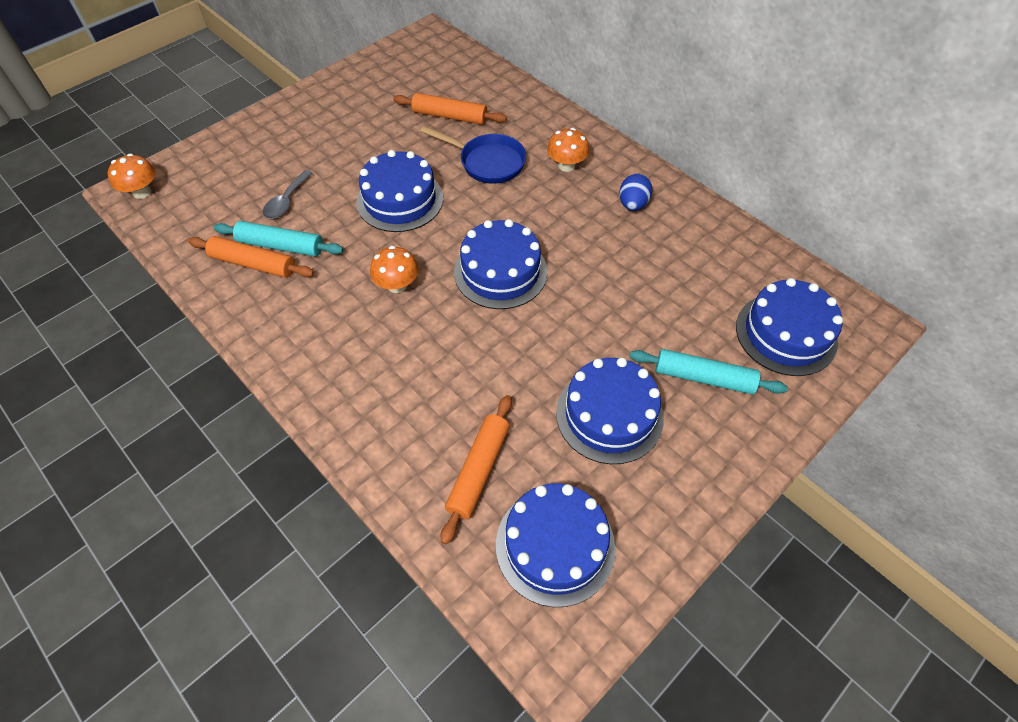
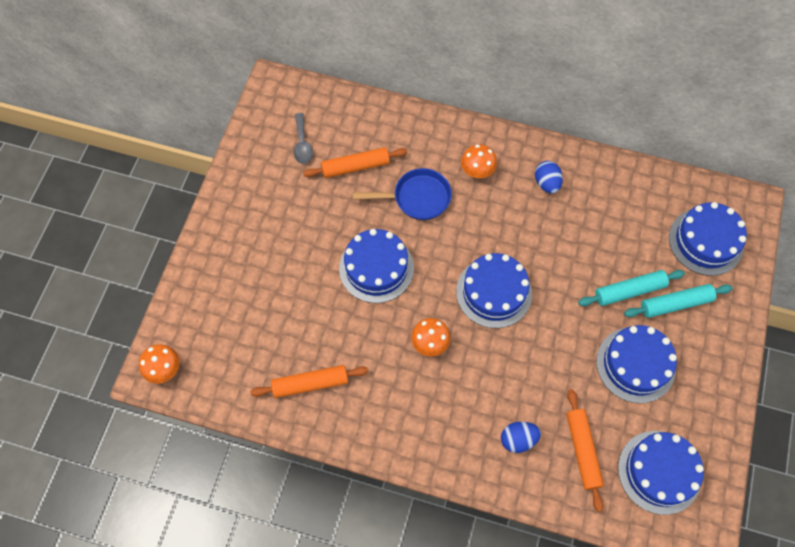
camera: 30 degrees left, 10 degrees up
turquoise rolling pin [214,221,343,257] -> turquoise rolling pin moved to [578,270,685,306]
grey spoon [263,170,313,219] -> grey spoon moved to [294,113,313,164]
none -> blue egg [501,421,541,453]

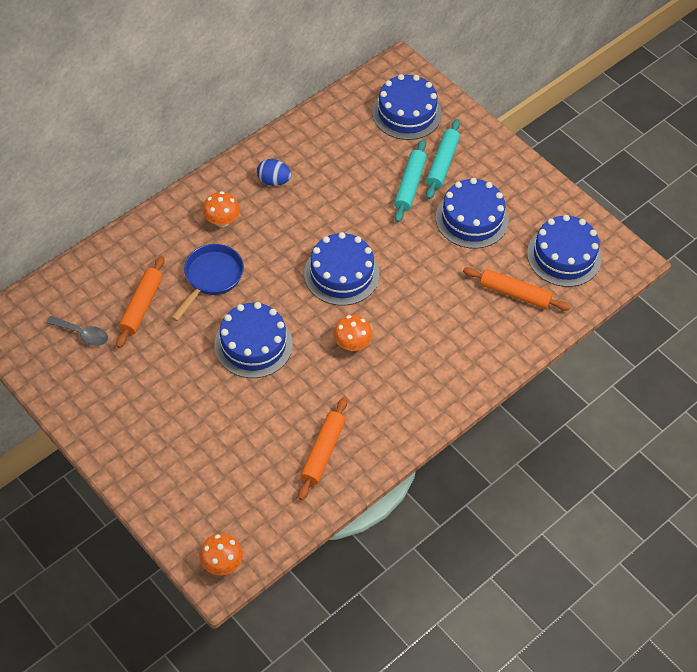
camera: 60 degrees left, 10 degrees down
blue egg [501,421,541,453] -> none

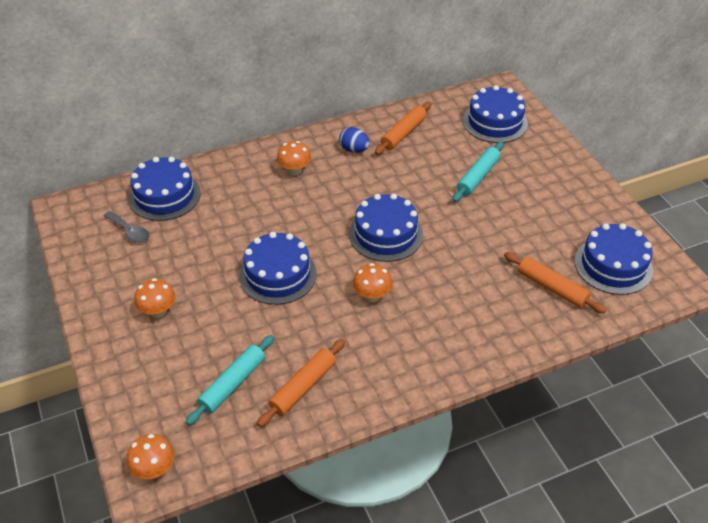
camera: 20 degrees right, 10 degrees down
orange rolling pin [116,256,165,348] -> orange rolling pin moved to [375,102,431,155]
blue pan [171,244,244,321] -> none
turquoise rolling pin [426,119,460,199] -> turquoise rolling pin moved to [186,335,274,425]
blue cake [436,178,509,249] -> blue cake moved to [129,157,201,221]
none -> orange mushroom [134,278,175,318]

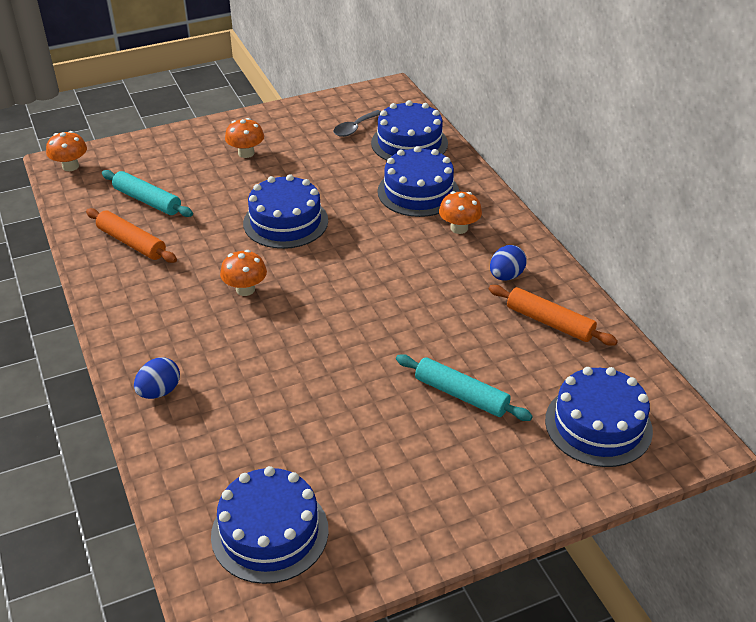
camera: 90 degrees right, 5 degrees down
blue cake [349,193,423,262] -> blue cake moved to [378,146,459,217]
orange rolling pin [504,252,607,313] -> none
none -> blue egg [134,357,180,399]

